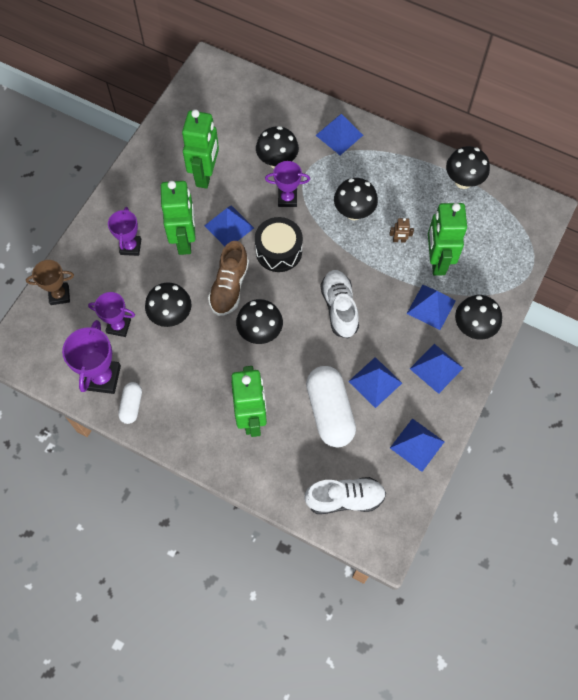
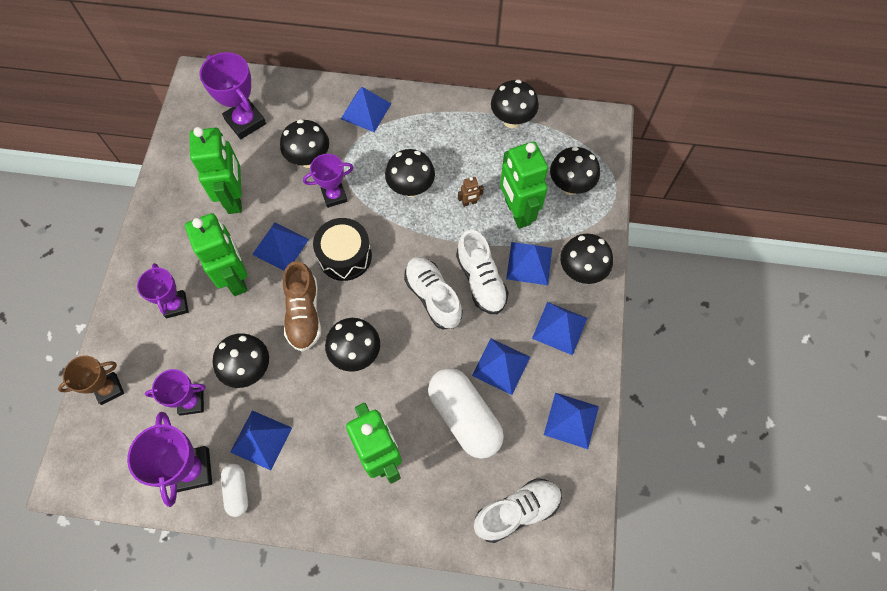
camera: 20 degrees left, 0 degrees up
none -> purple trophy [200,52,266,139]
none -> blue pyramid [230,410,292,470]
none -> white shoe [456,230,509,314]
none -> black mushroom [550,147,600,195]

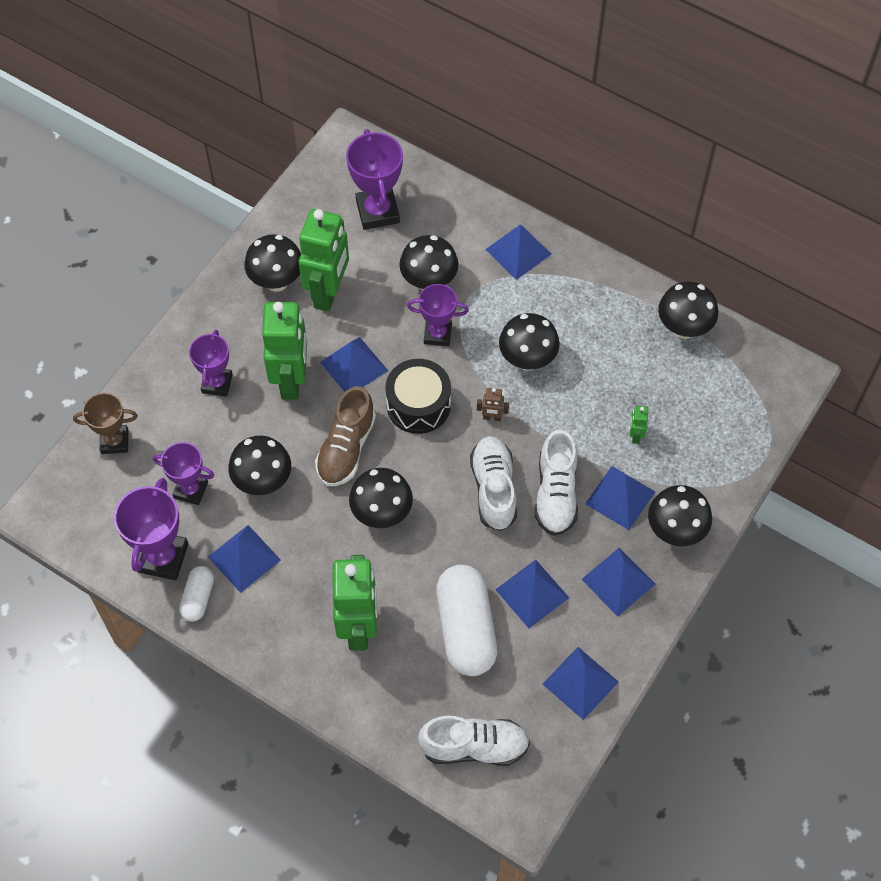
camera: 25 degrees right, 5 degrees down
brown robot [458,177,484,207] -> brown robot moved to [477,388,509,421]
green robot [500,141,548,229] -> green robot [630,406,648,444], size x0.40
black mushroom [550,147,600,195] -> black mushroom moved to [244,234,301,292]

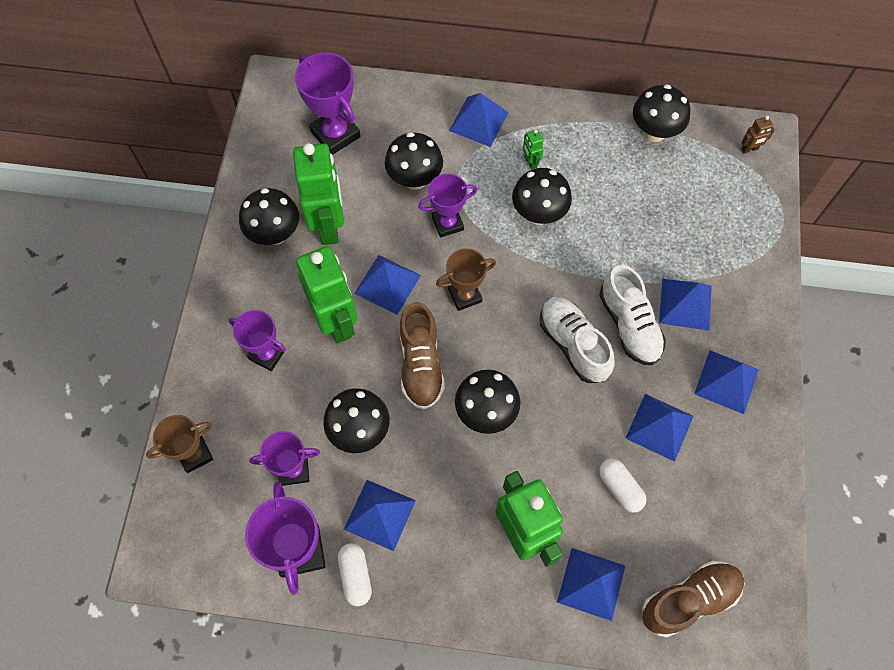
camera: 25 degrees left, 5 degrees up
purple trophy [189,330,233,397] -> purple trophy turned 45 degrees counterclockwise [228,310,286,371]
black drum [385,359,451,434] -> brown trophy [436,248,496,311]
white shoe [418,716,530,766] -> brown shoe [642,561,745,637]
white capsule [436,565,497,676] -> white capsule [599,458,647,513], size x0.51
brown robot [477,388,509,421] -> brown robot moved to [741,116,775,154]
blue pyramid [543,647,618,720] -> blue pyramid moved to [557,548,625,621]
green robot [630,406,648,444] -> green robot moved to [523,129,544,170]
black mushroom [648,485,712,546] -> none

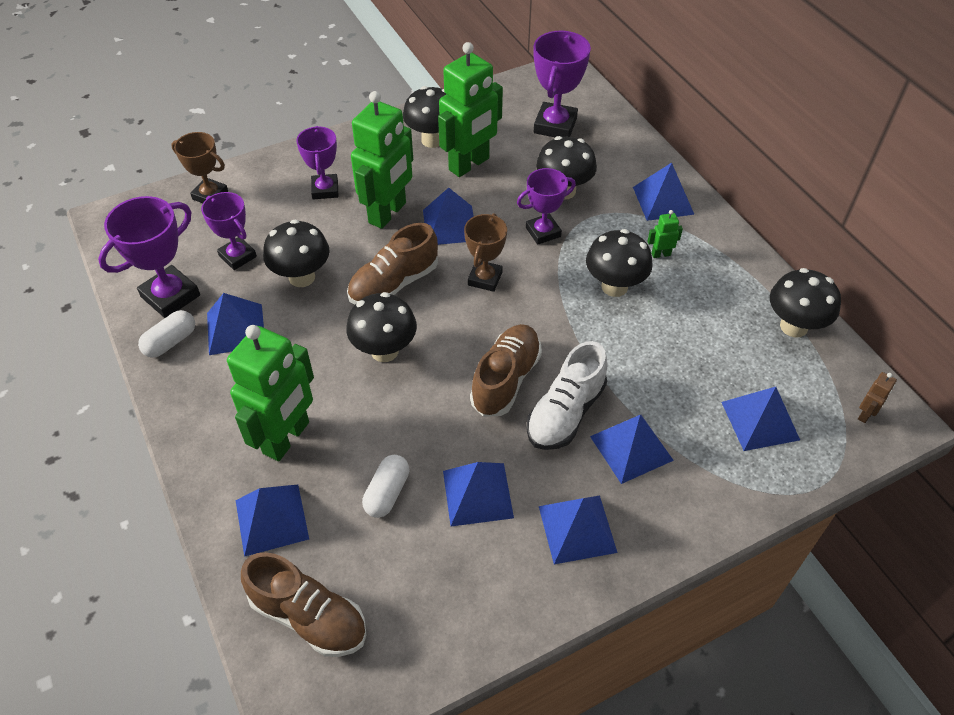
camera: 55 degrees right, 15 degrees down
purple trophy [418,174,477,238] -> purple trophy turned 60 degrees counterclockwise [517,168,576,245]
brown trophy [436,248,496,311] -> brown trophy turned 75 degrees clockwise [464,213,507,292]
green robot [523,129,544,170] -> green robot turned 45 degrees clockwise [647,210,683,258]
white shoe [540,297,615,383] -> brown shoe [470,324,542,417]
brown robot [741,116,775,154] -> brown robot turned 90 degrees counterclockwise [858,372,897,423]
none -> blue pyramid [721,387,800,451]

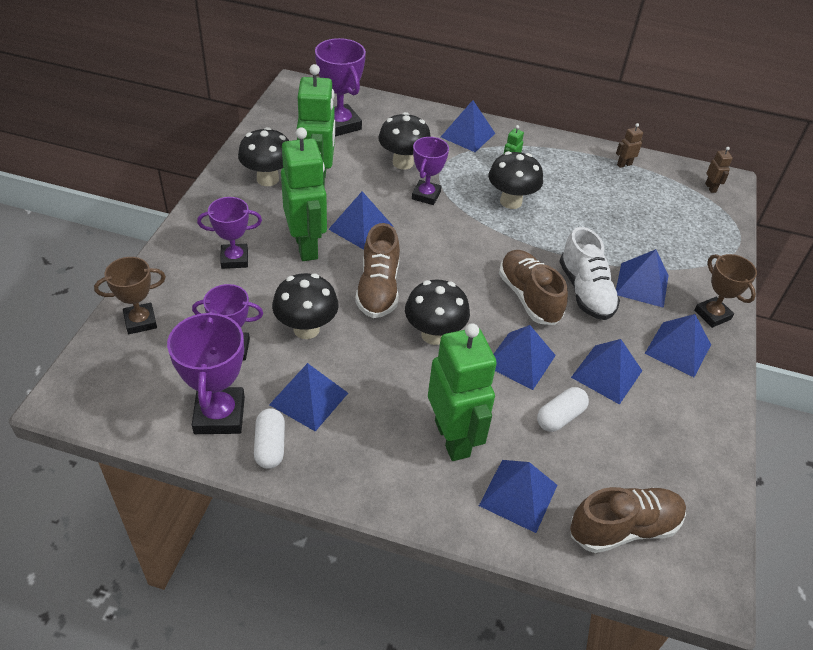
camera: 50 degrees left, 5 degrees down
purple trophy [296,126,338,199] -> purple trophy turned 45 degrees counterclockwise [197,197,262,269]
white capsule [362,455,409,518] -> white capsule turned 75 degrees clockwise [537,387,589,432]
brown trophy [464,213,507,292] -> brown trophy moved to [694,254,757,328]
blue pyramid [721,387,800,451] -> blue pyramid moved to [494,325,556,390]
black mushroom [770,268,841,338] -> brown robot [616,123,643,168]

